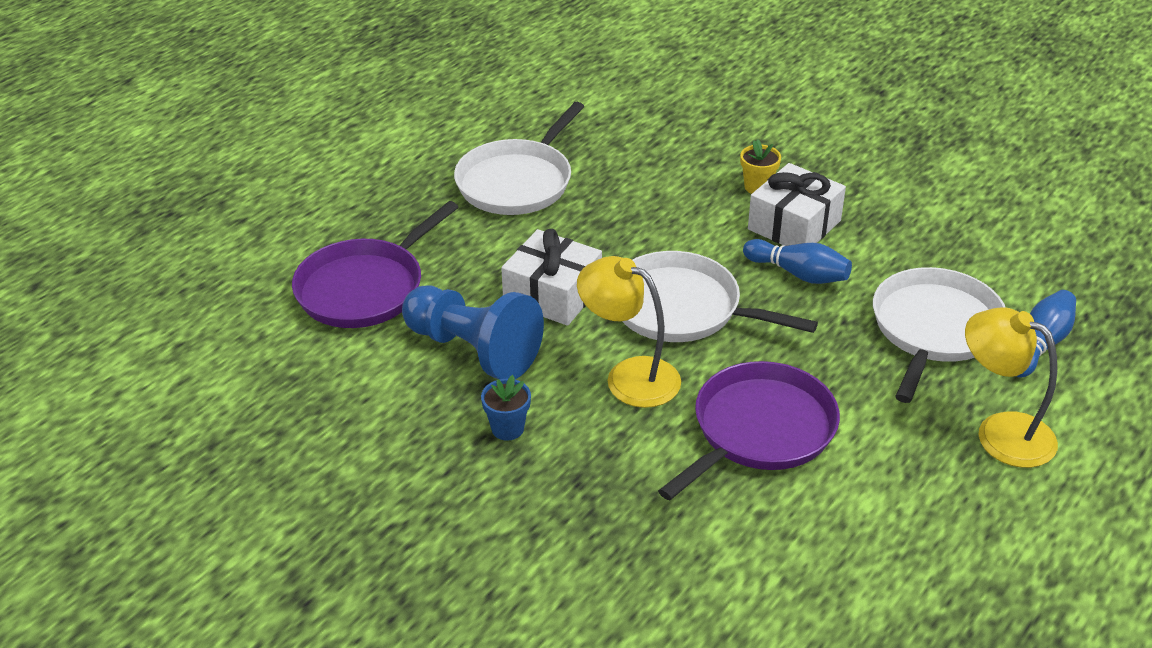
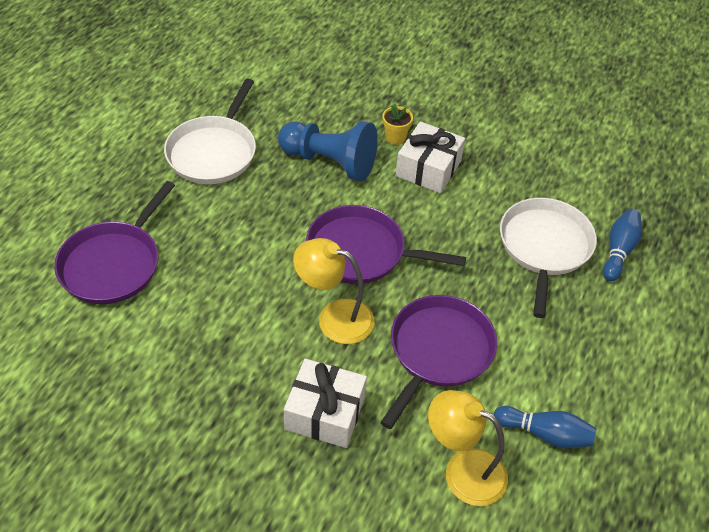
camera: 15 degrees left, 10 degrees up
blue pawn [402,285,544,379] -> blue pawn moved to [278,121,378,182]
blue flower pot [481,375,531,441] -> none
white gift [501,229,602,326] -> white gift moved to [284,359,367,448]
white pan [622,251,818,342] -> purple pan [306,205,466,284]
blue bowling pin [743,239,852,284] -> blue bowling pin moved to [494,406,597,449]
yellow lamp [965,307,1058,468] -> yellow lamp moved to [428,390,508,506]

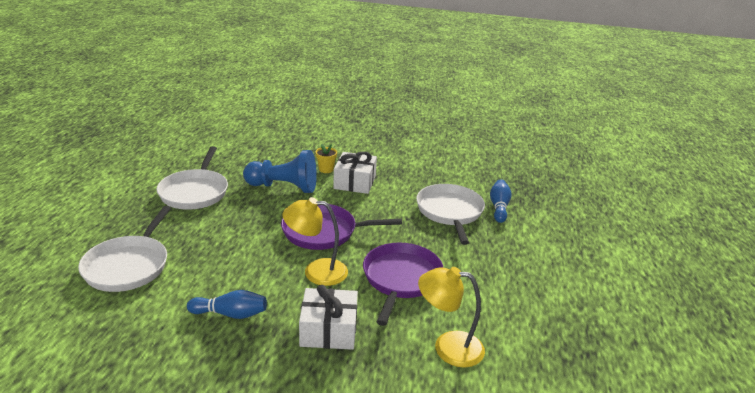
camera: 15 degrees left, 20 degrees down
purple pan [54,181,175,304] -> white pan [78,206,171,292]
blue bowling pin [494,406,597,449] -> blue bowling pin moved to [187,290,267,319]

